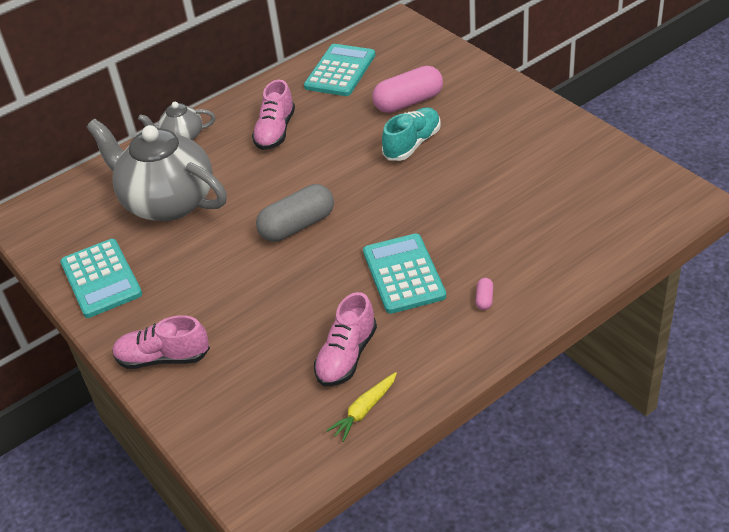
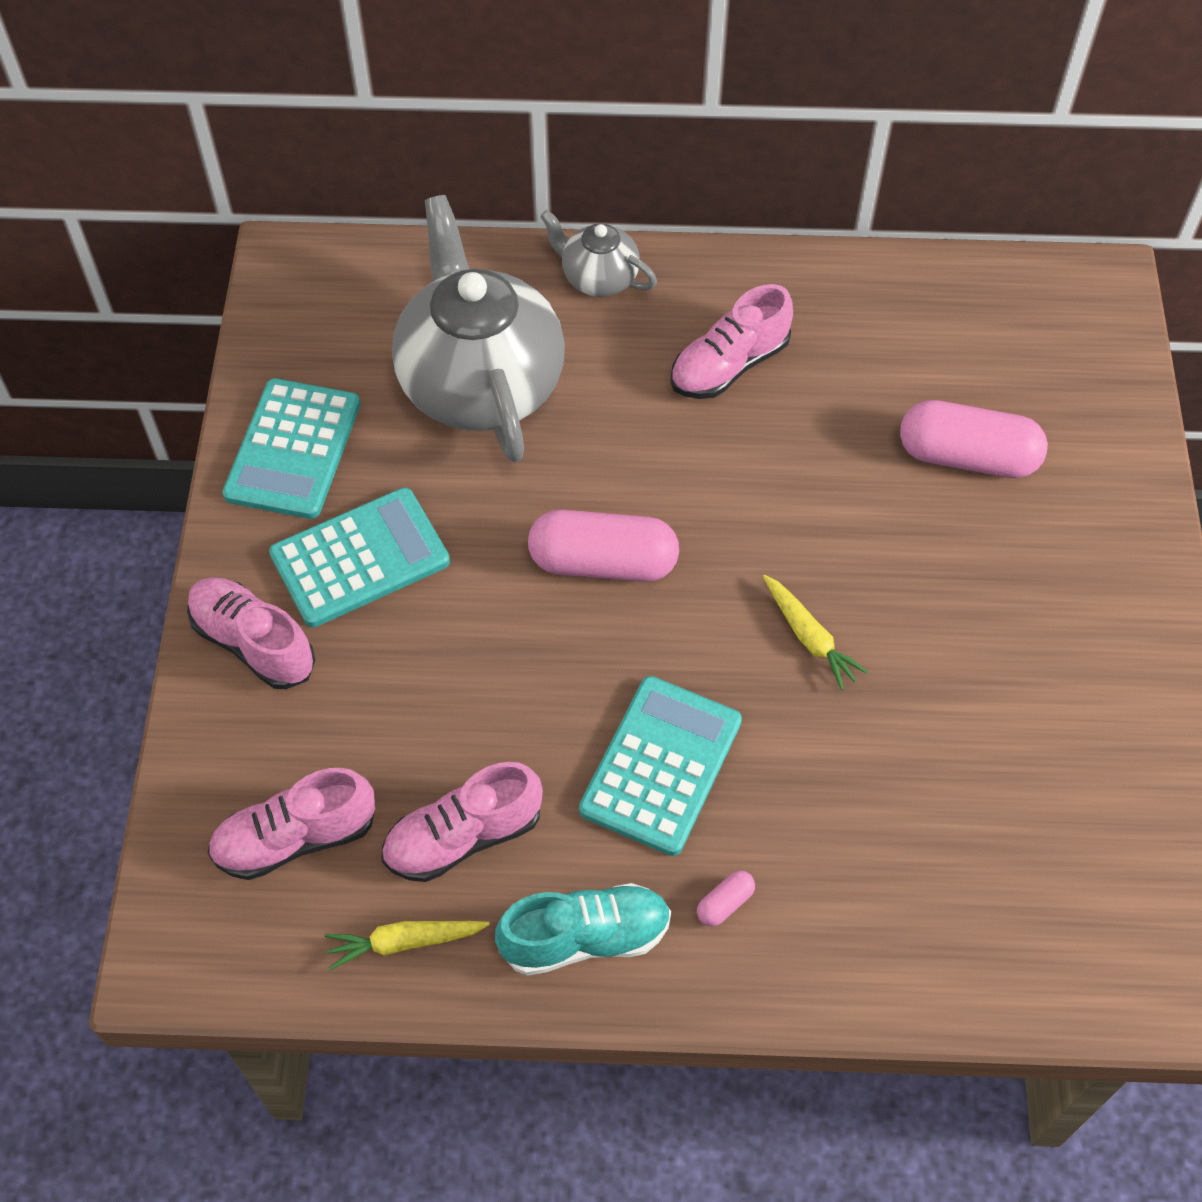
camera: 35 degrees right, 15 degrees up
grey capsule [256,184,334,242] -> pink capsule [528,510,679,582]
turquoise calculator [304,44,375,96] -> turquoise calculator moved to [269,488,450,627]
turquoise shoe [382,107,441,161] -> turquoise shoe moved to [495,883,671,976]
none -> pink shoe [208,768,375,880]
none -> yellow carrot [763,575,868,690]

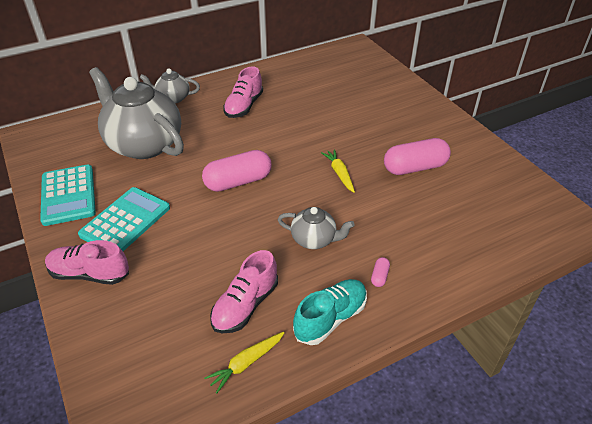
camera: 30 degrees left, 15 degrees down
pink shoe [208,768,375,880] -> none
turquoise calculator [579,676,742,856] -> grey teapot [278,207,355,249]
yellow carrot [763,575,868,690] -> yellow carrot turned 135 degrees counterclockwise [321,149,355,193]
pink capsule [900,400,1048,478] -> pink capsule moved to [384,138,451,175]

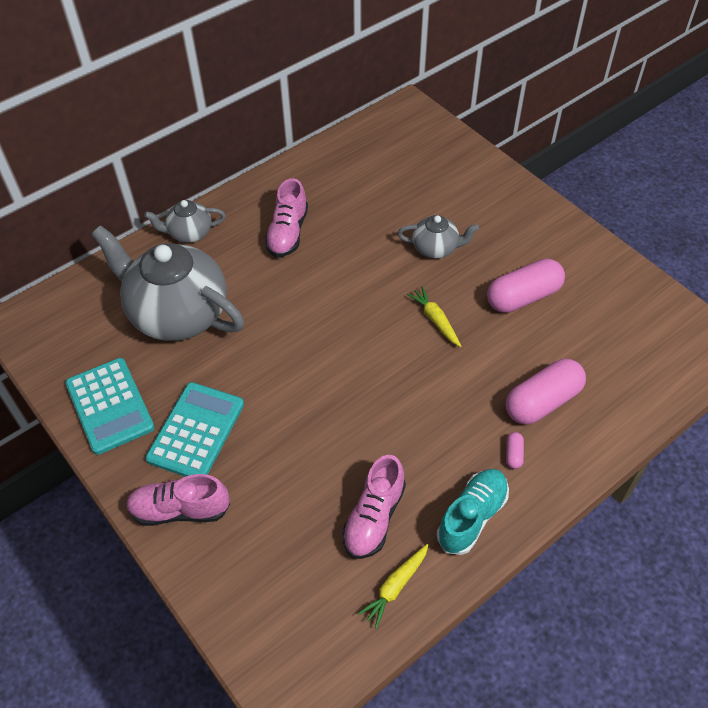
camera: 10 degrees left, 10 degrees up
pink capsule [202,150,272,192] -> pink capsule moved to [506,359,586,425]
grey teapot [278,207,355,249] -> grey teapot moved to [397,215,479,259]

